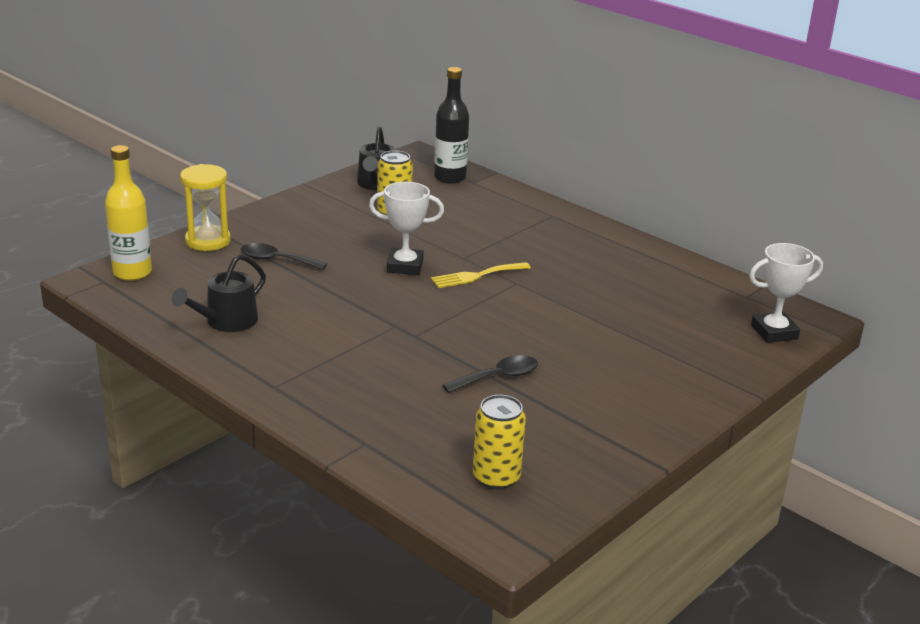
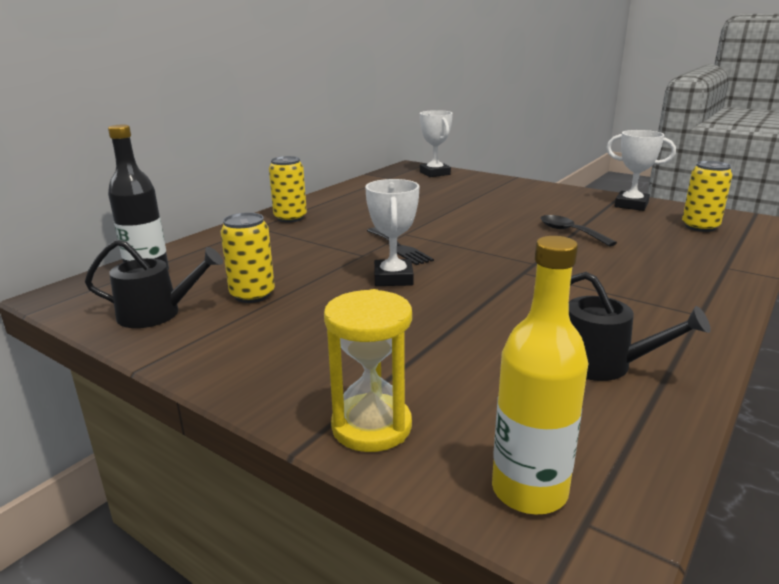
camera: 95 degrees left, 5 degrees down
black spoon [241,243,327,270] -> none
yellow fork [431,262,531,288] -> black fork [367,228,434,265]
none -> yellow can [269,156,307,222]
none -> white trophy [606,130,676,211]

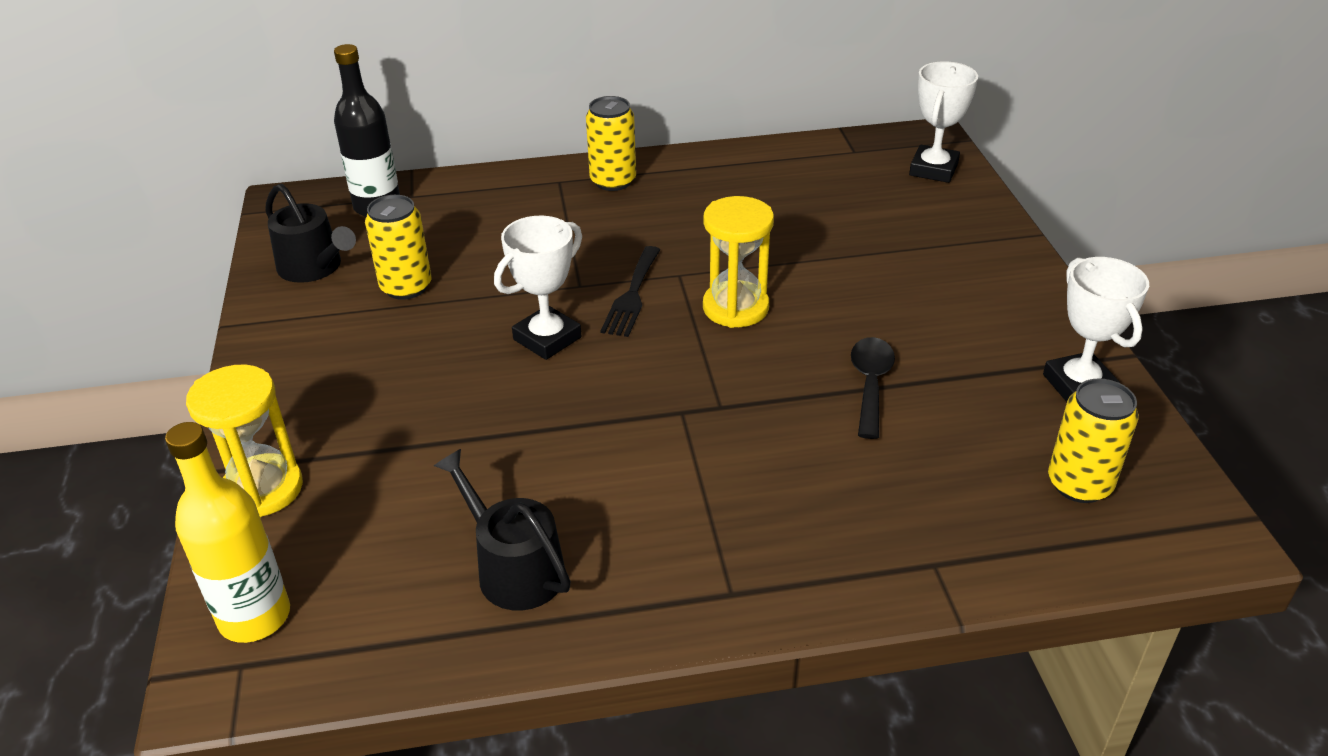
camera: 45 degrees right, 15 degrees up
black watering can [569,272,711,381] -> black watering can turned 150 degrees clockwise [434,449,571,611]
none -> yellow hourglass [703,196,774,328]

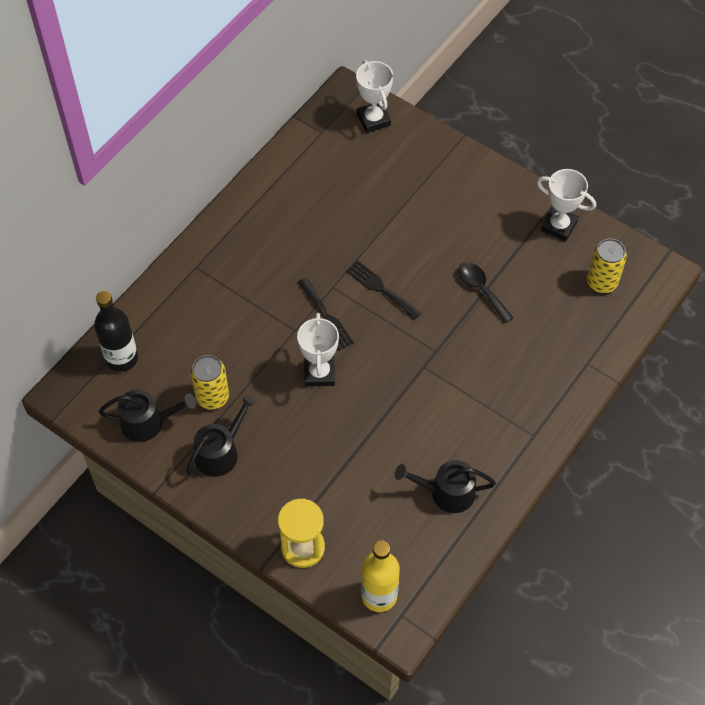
camera: 45 degrees left, 20 degrees up
yellow can [586,96,636,191] -> none
yellow hourglass [703,196,774,328] -> black fork [346,260,421,320]
none -> black watering can [186,395,256,477]

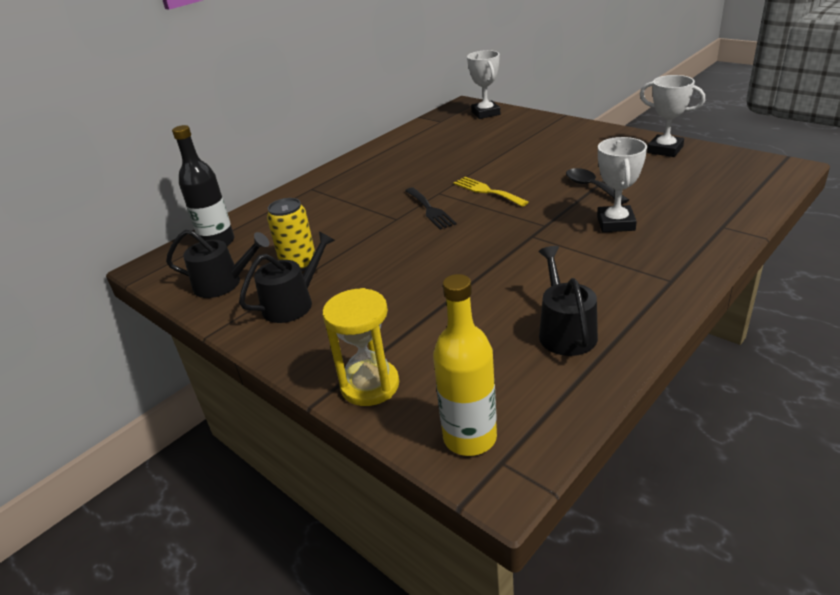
camera: 10 degrees right, 25 degrees down
white trophy [297,313,339,387] -> white trophy moved to [597,137,647,232]
black fork [346,260,421,320] -> yellow fork [454,177,529,207]
black watering can [395,460,496,513] -> black watering can turned 75 degrees clockwise [539,246,598,356]
yellow can [587,239,627,293] -> none

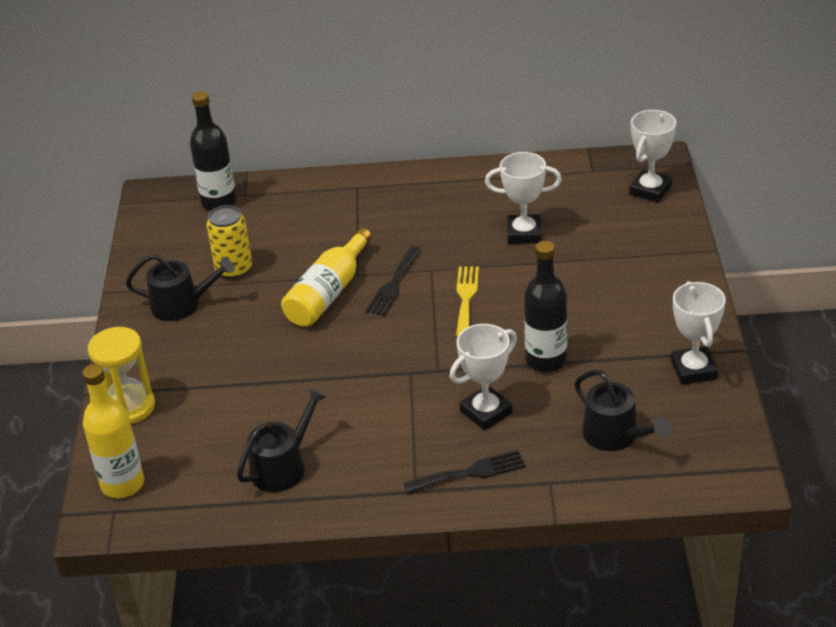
camera: 45 degrees right, 5 degrees up
black watering can [166,230,270,298] -> black watering can moved to [574,370,671,451]
black spoon [566,168,629,204] -> black bottle [524,241,567,372]
none -> yellow bottle [281,228,372,327]
none -> black fork [403,450,526,493]
none -> white trophy [485,152,562,244]

